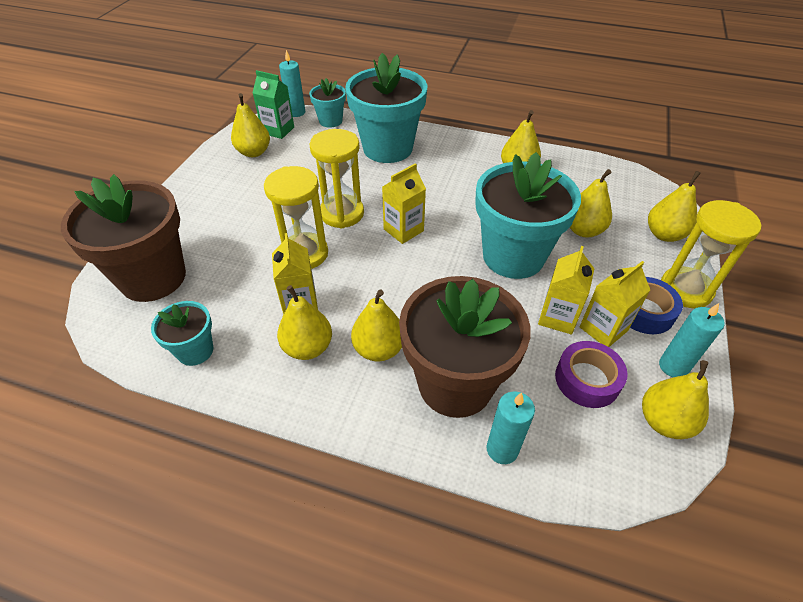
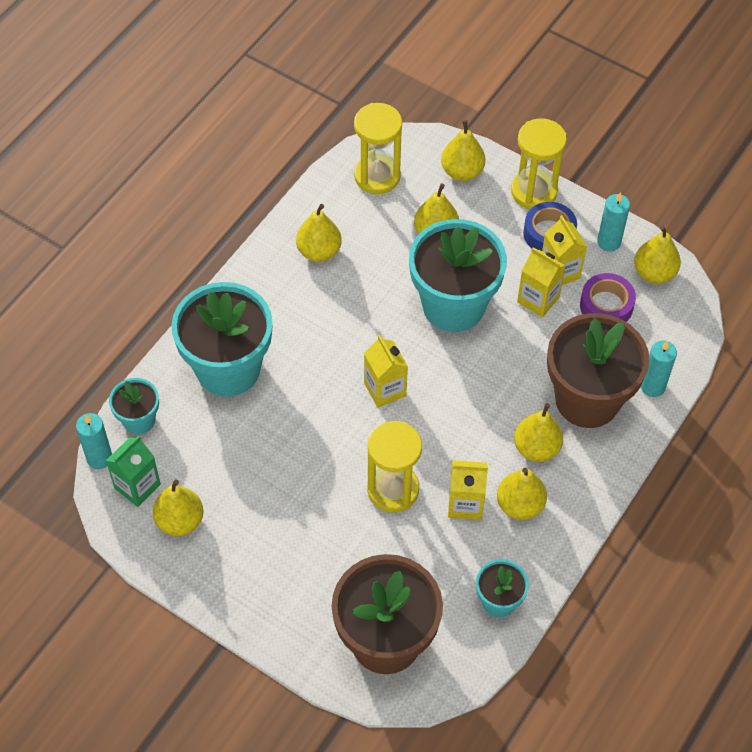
camera: 75 degrees left, 10 degrees up
yellow hourglass [309,129,364,228] -> yellow hourglass moved to [354,103,402,194]

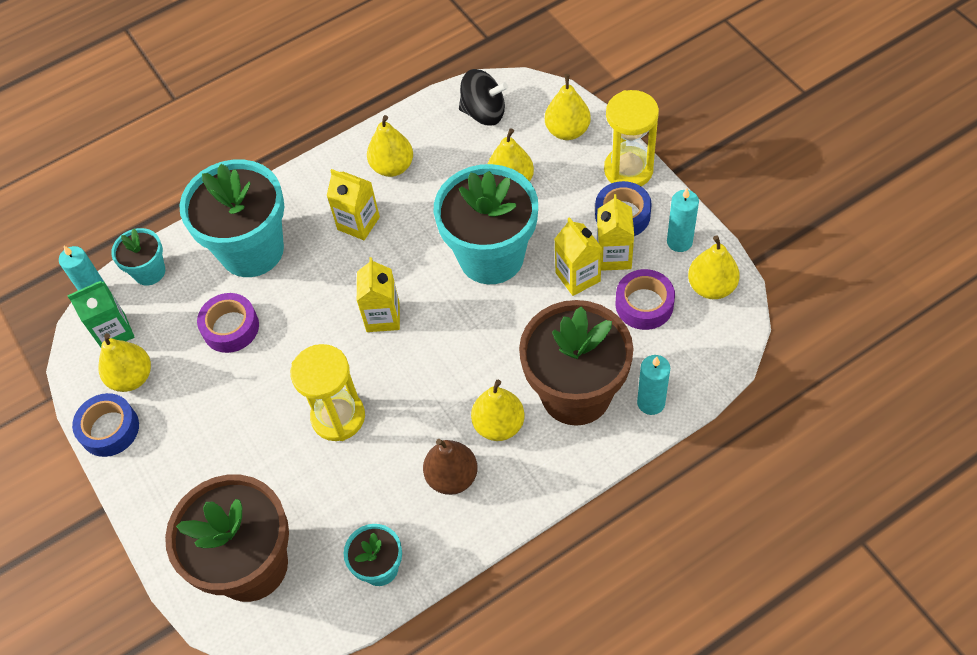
camera: 30 degrees right, 0 degrees up
yellow hourglass [354,103,402,194] -> black spinning top [459,69,508,126]
yellow carton [448,460,488,520] -> yellow carton moved to [327,169,380,240]
yellow pear [497,468,547,520] -> brown pear [423,439,478,495]
none -> blue tape [72,393,139,457]
none -> purple tape [197,293,259,353]

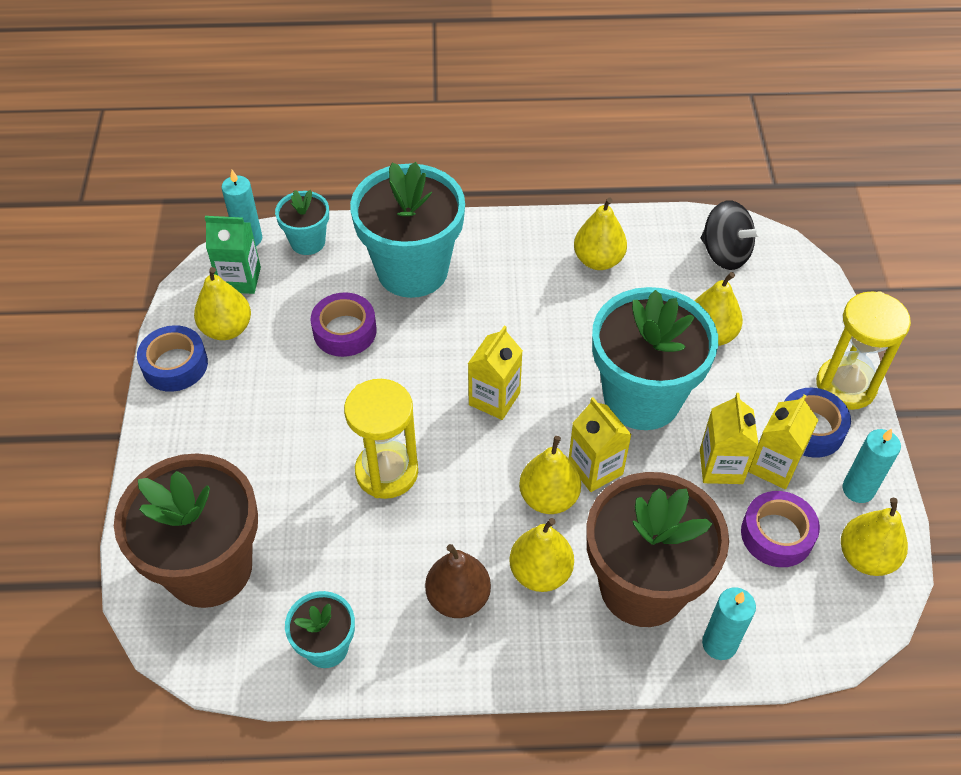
camera: 25 degrees right, 5 degrees down
yellow carton [327,169,380,240] -> yellow carton moved to [569,397,632,492]
yellow pear [545,74,591,140] -> yellow pear moved to [519,436,581,514]

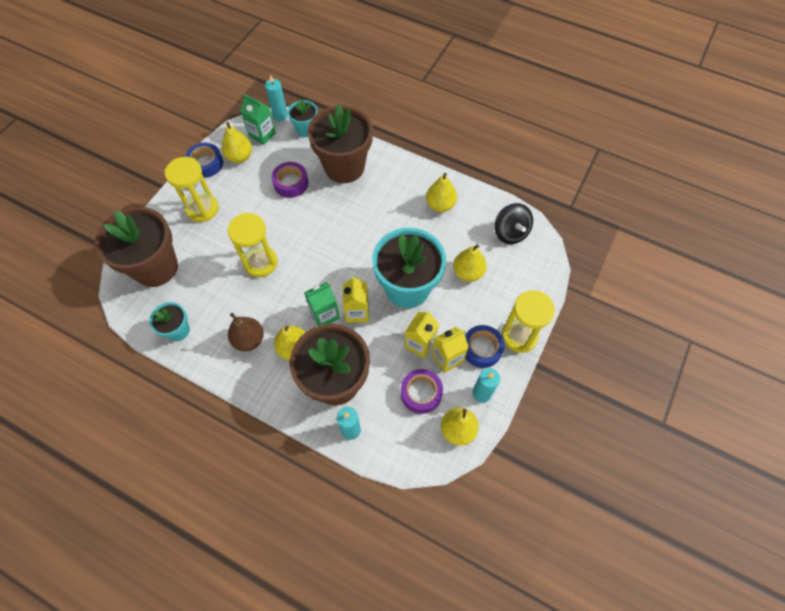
camera: 30 degrees right, 10 degrees up
turquoise flower pot [350,162,465,298] -> brown flower pot [308,104,373,183]
yellow carton [468,326,523,420] -> none
yellow pear [519,436,581,514] -> green carton [304,282,340,326]
none -> yellow hourglass [165,157,219,222]

